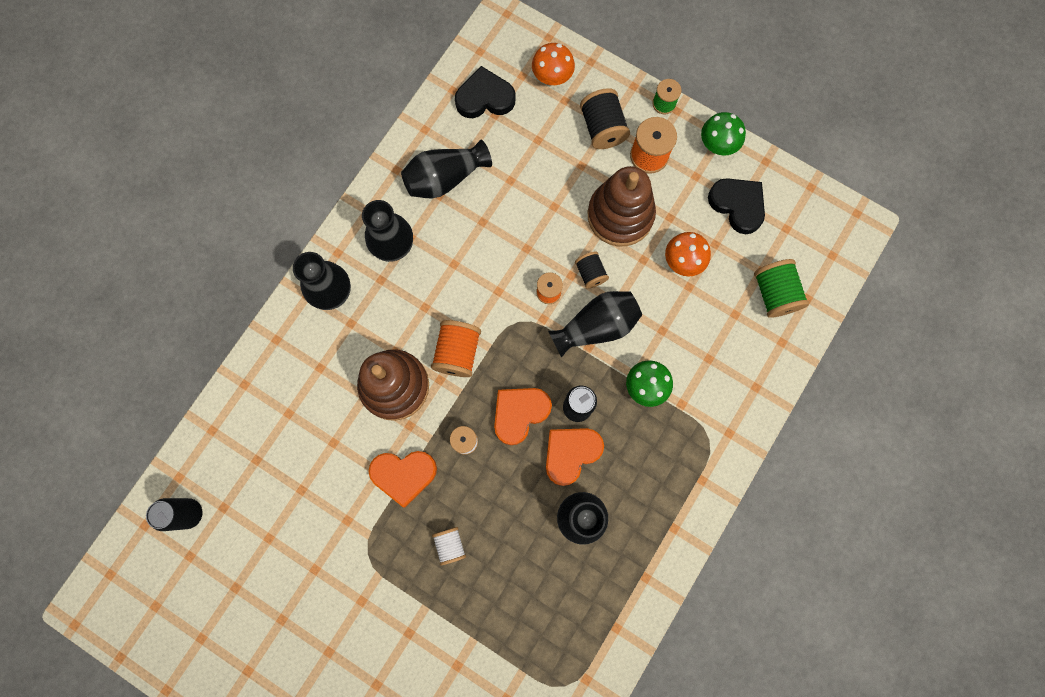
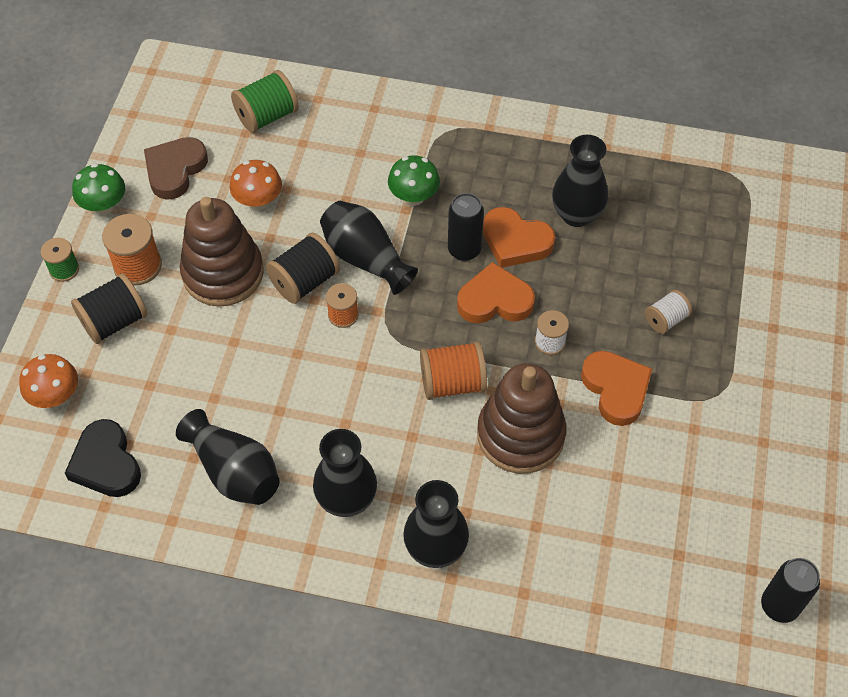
camera: 110 degrees left, 20 degrees down
orange heart [494,388,552,445] -> orange heart turned 150 degrees clockwise [457,262,535,323]
black spool [575,251,609,289] -> black spool [266,233,340,304], size x1.61
black heart [708,178,765,234] -> brown heart [144,137,208,200]

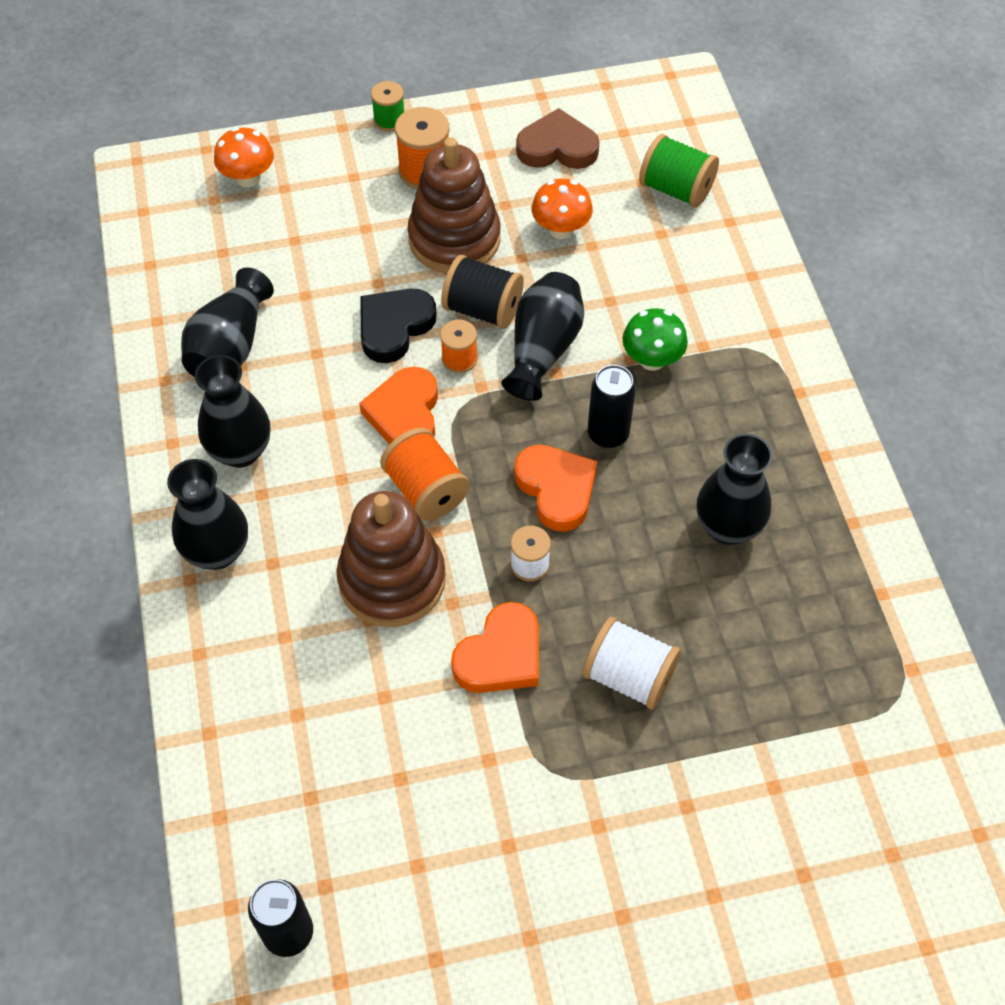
camera: 65 degrees right, 0 degrees up
black heart [65,419,141,497] -> black heart moved to [361,288,437,363]
black spool [71,273,147,344] -> none
green mushroom [72,163,125,215] -> none
orange heart [483,207,555,268] -> orange heart moved to [359,367,438,444]
white spool [645,290,692,334] -> white spool [583,617,681,710], size x1.61

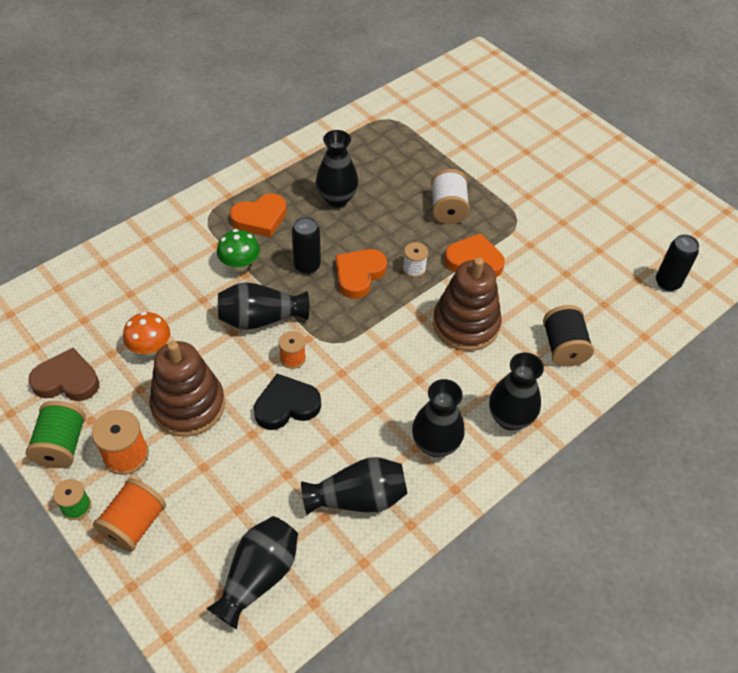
camera: 120 degrees left, 5 degrees down
orange mushroom [214,127,274,187] -> none
orange heart [359,367,438,444] -> orange heart moved to [230,193,287,237]
black heart [361,288,437,363] -> black heart turned 150 degrees clockwise [254,374,321,430]
orange spool [380,428,470,521] -> orange spool moved to [93,478,166,552]
black spool [441,255,524,329] -> black spool moved to [543,305,594,367]
brown heart [516,108,599,169] -> brown heart turned 120 degrees clockwise [28,348,99,401]
green spool [639,134,719,208] -> green spool moved to [26,401,86,468]
none -> black vase [207,516,298,629]

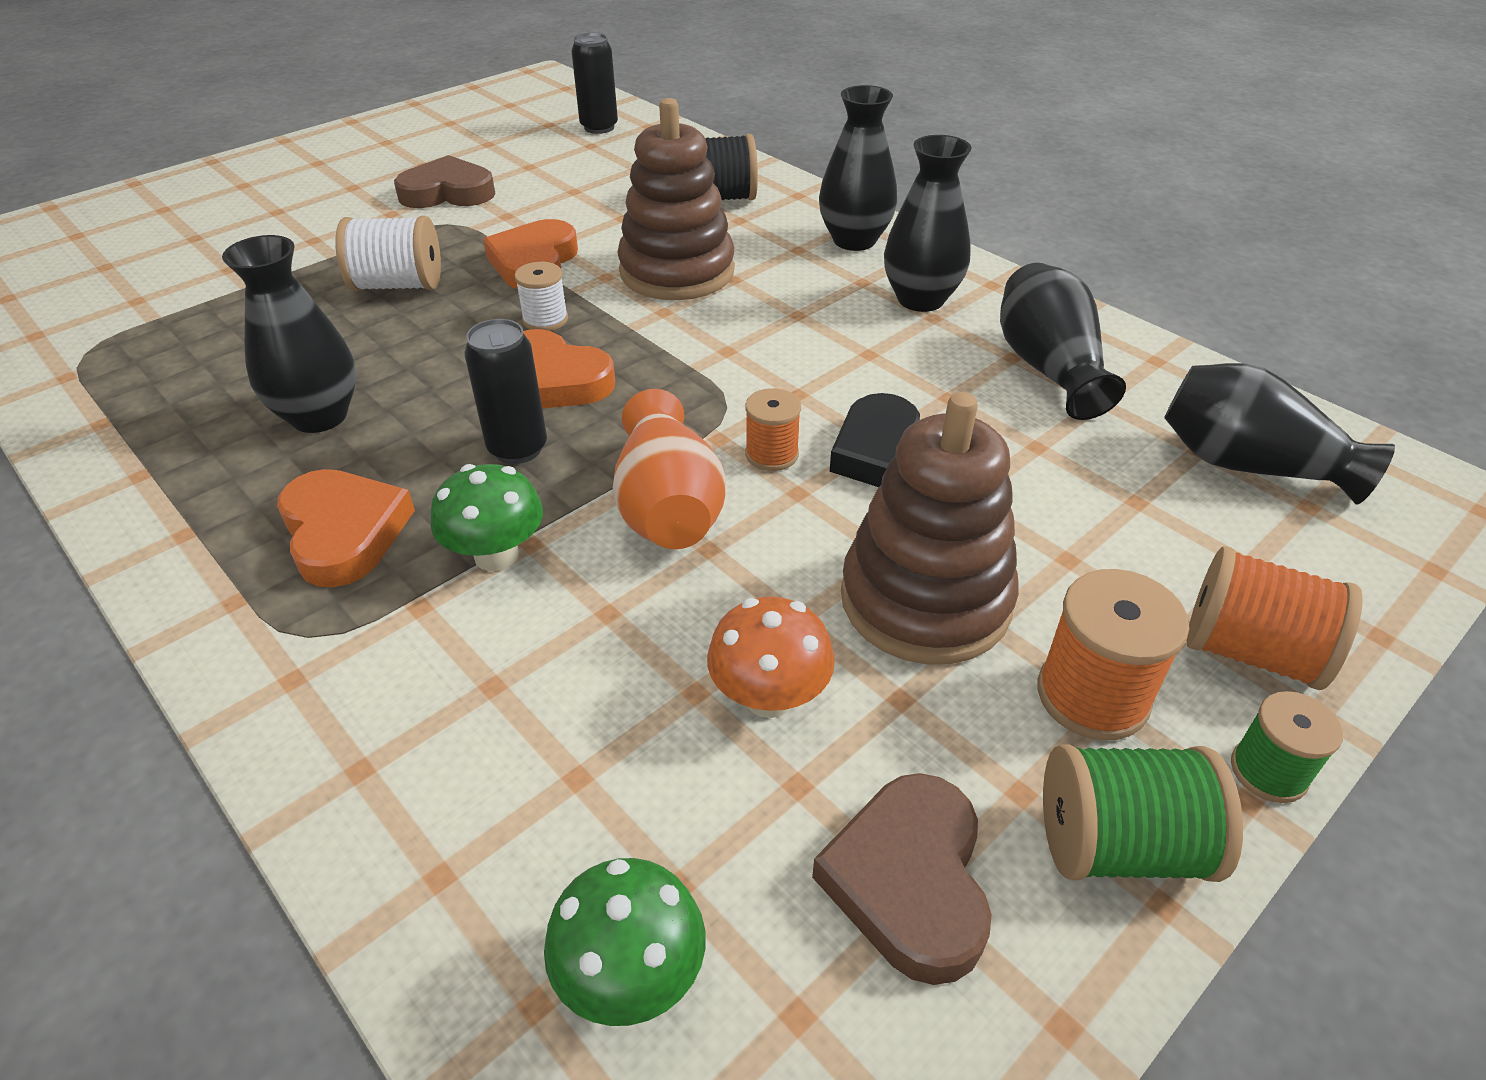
camera: 90 degrees left, 10 degrees down
black vase [218,282,309,330] -> orange vase [613,389,726,549]
none -> brown heart [394,155,495,208]
none -> green mushroom [544,858,706,1026]

